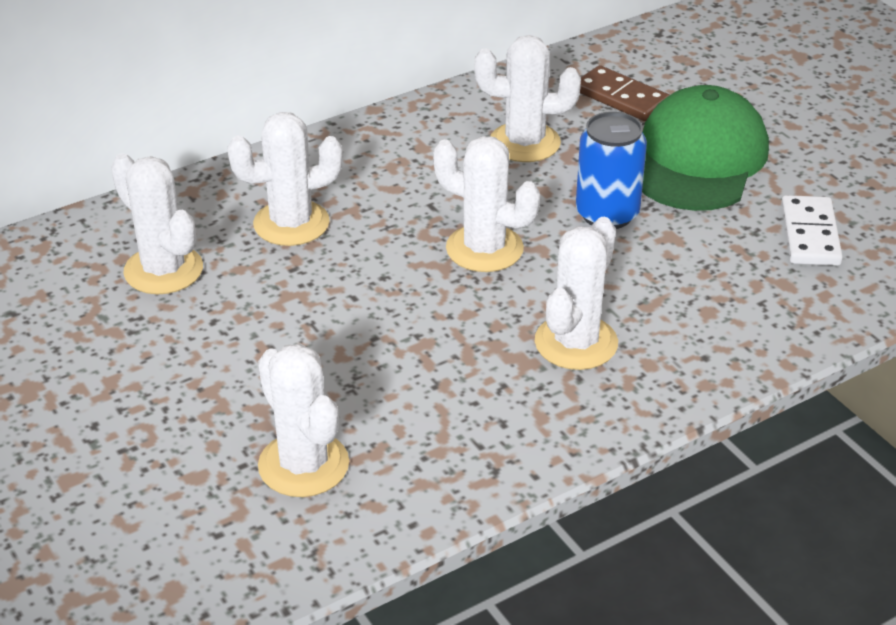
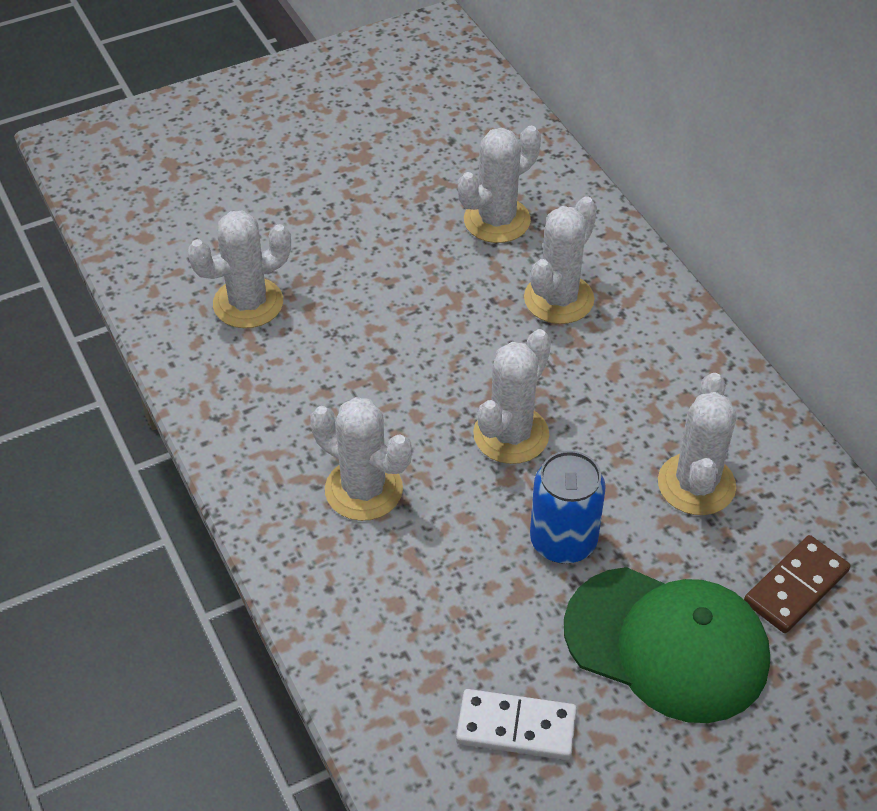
camera: 95 degrees right, 10 degrees up
white cactus [227,112,343,246] -> white cactus turned 45 degrees clockwise [524,197,597,324]

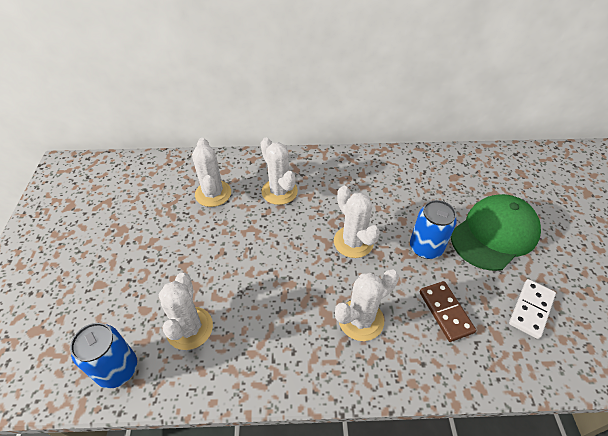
camera: 65 degrees left, 0 degrees up
white cactus [658,373,737,515] -> none
brown domino [744,535,850,633] -> brown domino moved to [420,281,476,342]
none -> blue can [70,323,137,389]

